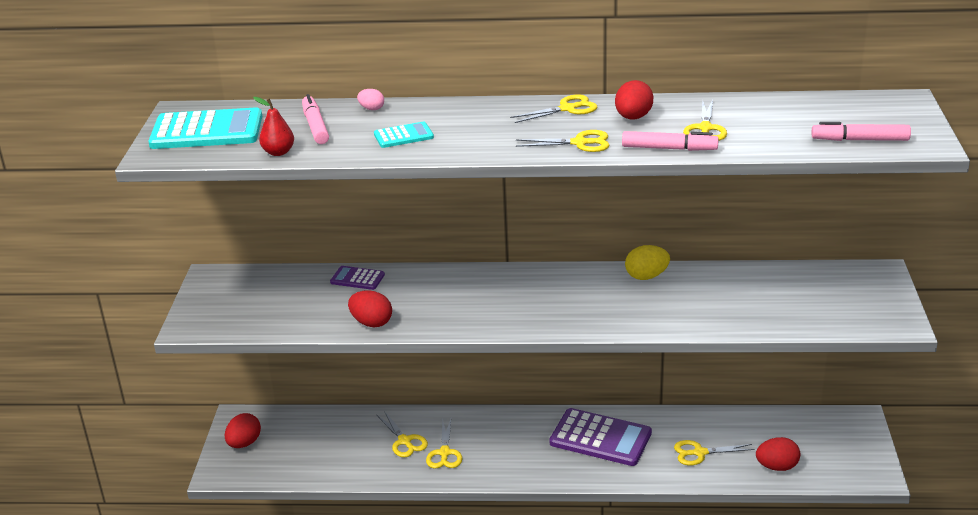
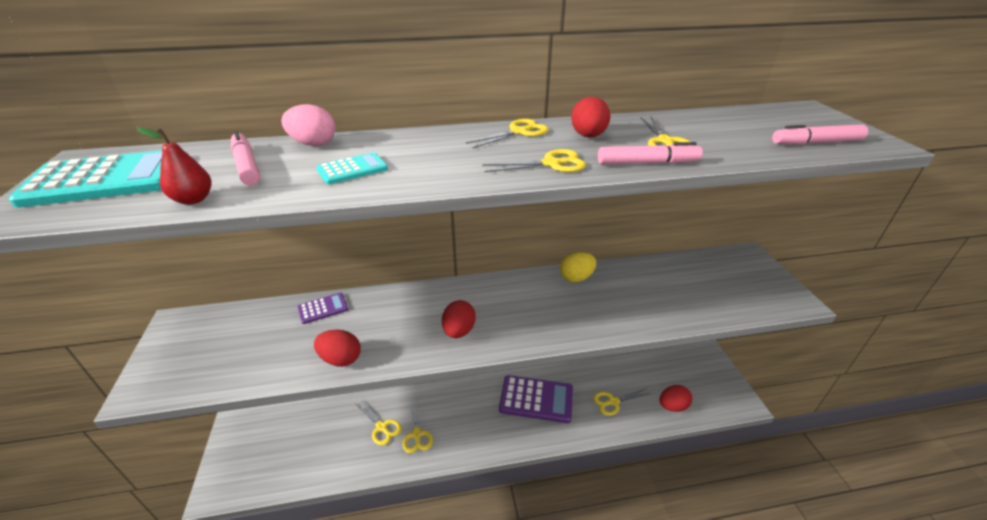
camera: 15 degrees left, 5 degrees up
red egg [225,413,261,448] -> red egg moved to [442,300,476,338]
purple calculator [330,266,385,290] -> purple calculator turned 150 degrees clockwise [298,293,348,324]
pink egg [357,89,384,110] -> pink egg [282,104,335,146], size x1.71

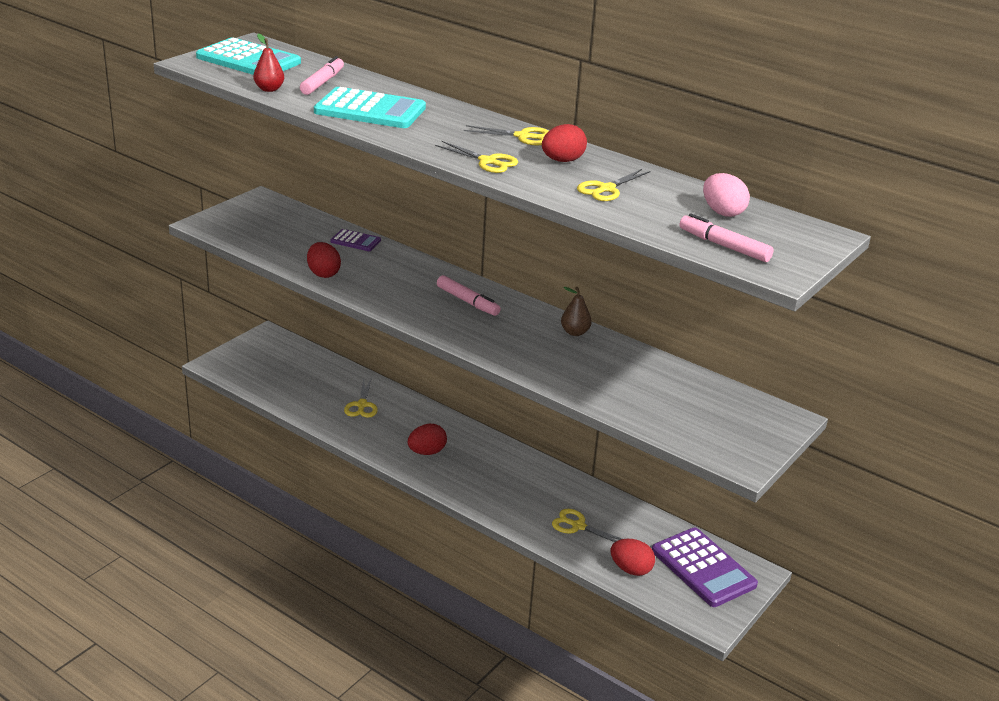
camera: 45 degrees right, 5 degrees down
pink egg [282,104,335,146] -> pink egg moved to [703,173,750,217]
turquoise calculator [317,152,388,184] -> turquoise calculator [314,87,426,128], size x1.97
yellow scissors [402,398,433,453] -> none
red egg [442,300,476,338] -> red egg moved to [407,424,447,455]
purple calculator [499,375,573,423] -> purple calculator moved to [652,527,758,607]
yellow egg [560,252,597,282] -> brown pear [561,287,592,336]
pink marker [598,142,703,164] -> pink marker moved to [437,275,501,316]

